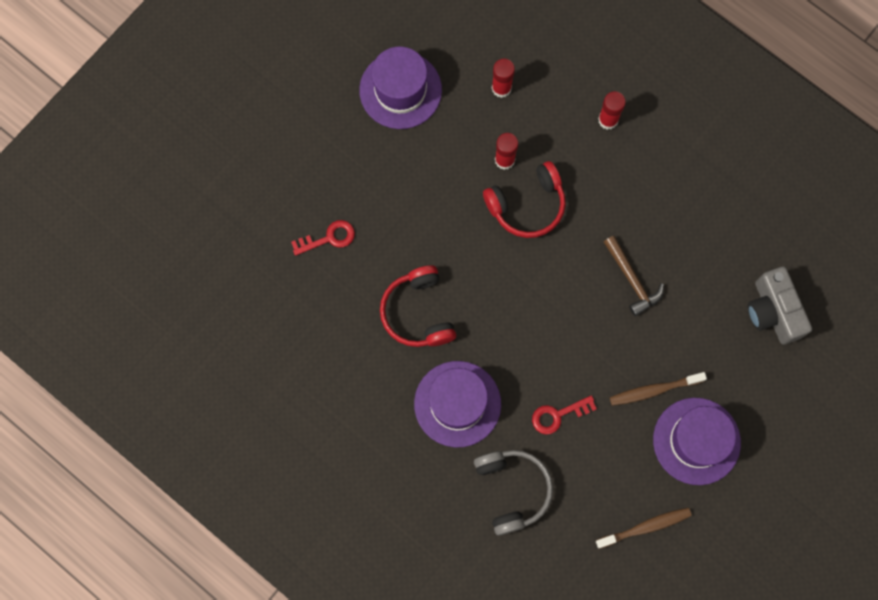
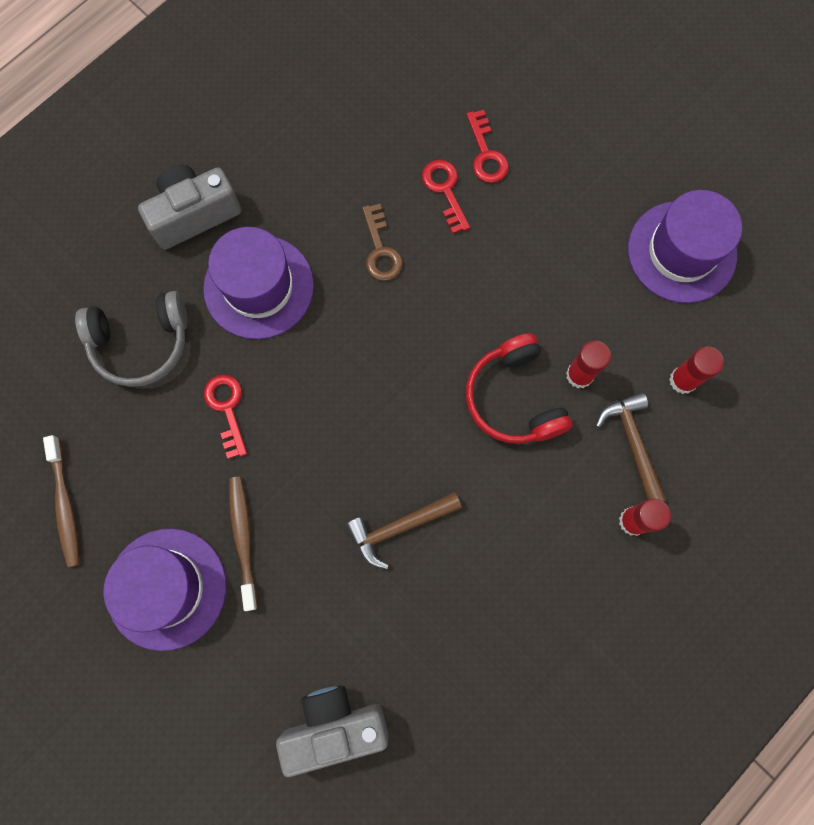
camera: 95 degrees right, 0 degrees up
red headphones [380,265,456,347] -> brown key [362,204,403,281]
none -> grey camera [138,165,241,249]
none -> red key [422,160,470,234]
none -> brown hammer [596,392,666,502]

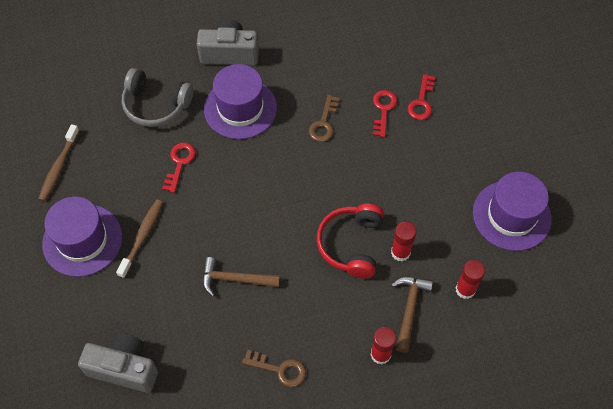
camera: 30 degrees right, 15 degrees down
none -> brown key [242,350,306,387]

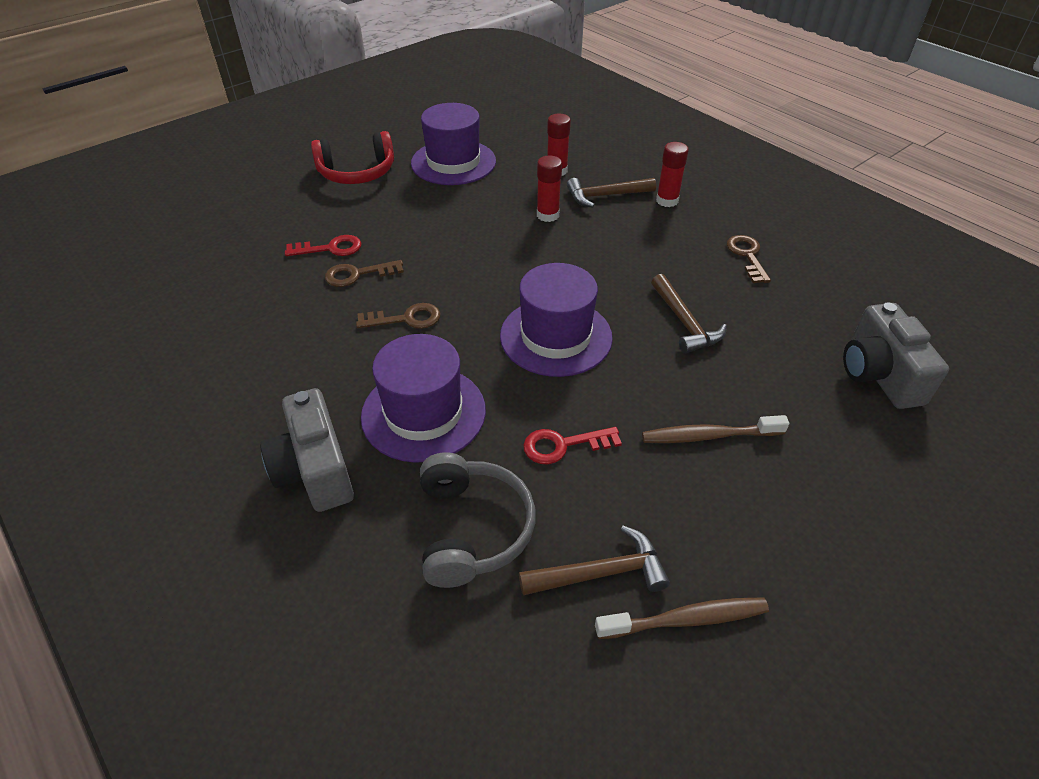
camera: 115 degrees left, 15 degrees down
purple hat [42,196,122,277] -> purple hat moved to [500,263,613,377]
red headphones [316,204,384,278] -> red headphones moved to [311,131,394,184]
red key [373,90,397,137] -> brown key [325,260,404,287]
none -> brown hammer [519,526,670,595]

